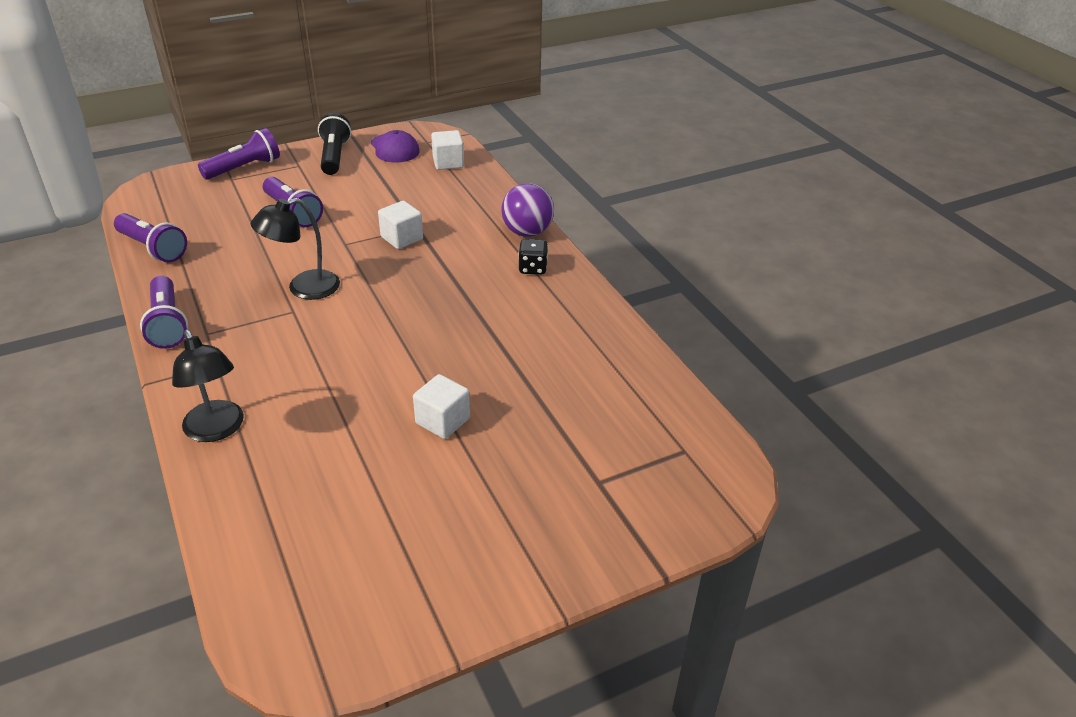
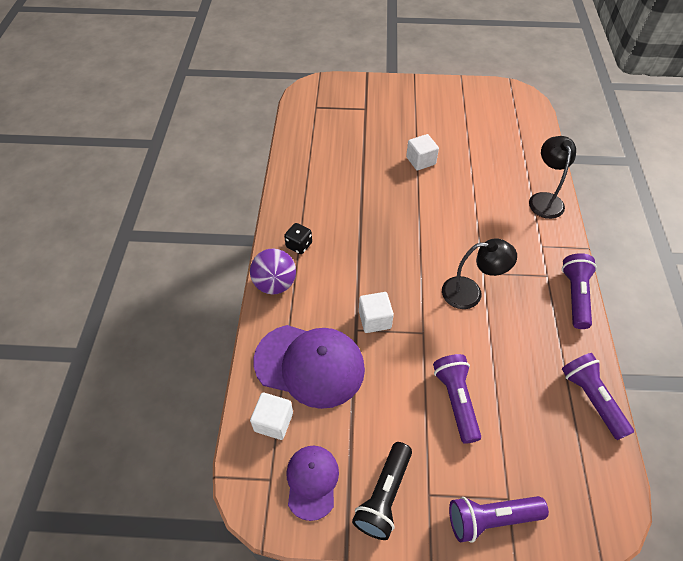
camera: 150 degrees left, 15 degrees up
none -> purple cap [253,325,365,409]

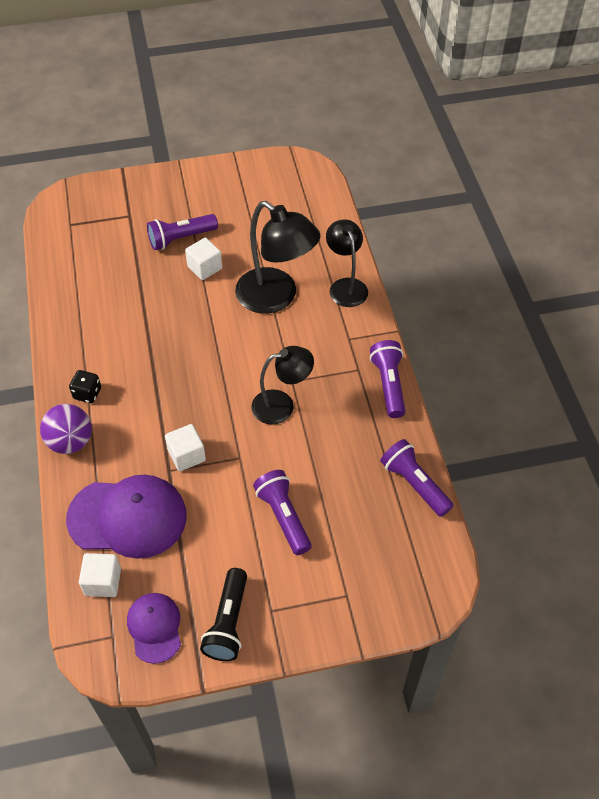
camera: 15 degrees left, 0 degrees up
purple flashlight [449,496,549,543] -> purple flashlight moved to [147,214,218,250]
none -> black lamp [235,201,320,314]

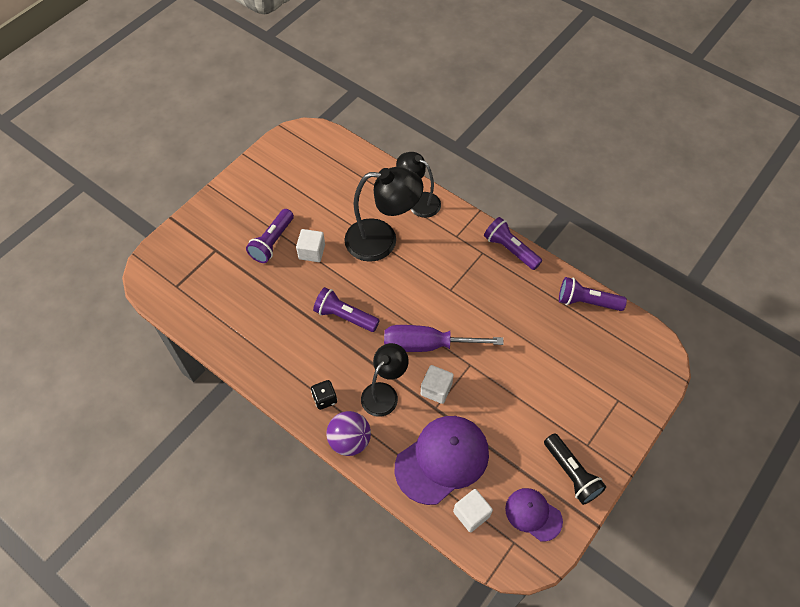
camera: 40 degrees left, 5 degrees up
black lamp [251,346,314,425] -> black lamp moved to [361,343,409,417]
purple flashlight [253,470,312,555] -> purple flashlight moved to [313,287,380,332]
none -> purple screwdriver [384,325,504,352]

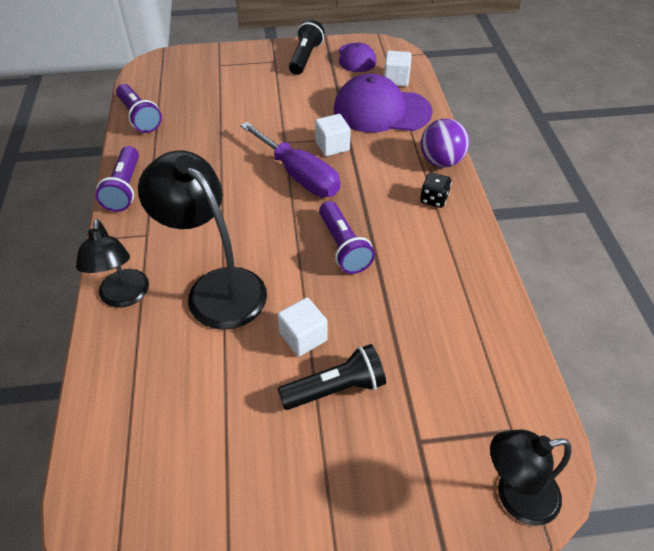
camera: 135 degrees left, 10 degrees down
purple flashlight [246,209,294,263] -> black flashlight [278,344,386,410]
black lamp [361,343,409,417] -> black lamp moved to [490,429,572,526]

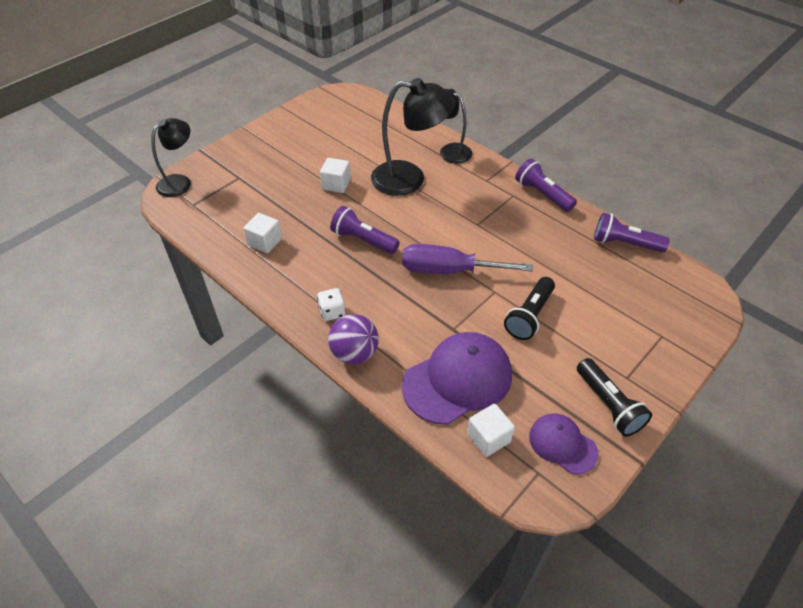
camera: 140 degrees right, 0 degrees up
black flashlight [278,344,386,410] -> black flashlight moved to [504,277,555,340]
white cube [315,114,351,156] -> white cube moved to [243,213,282,253]
black dice [420,172,452,208] -> white dice [317,288,346,321]

